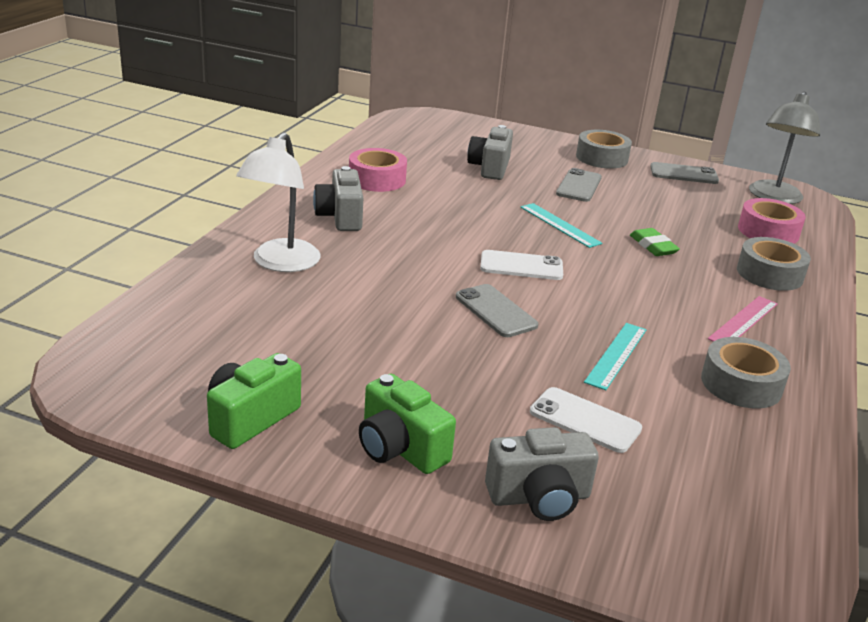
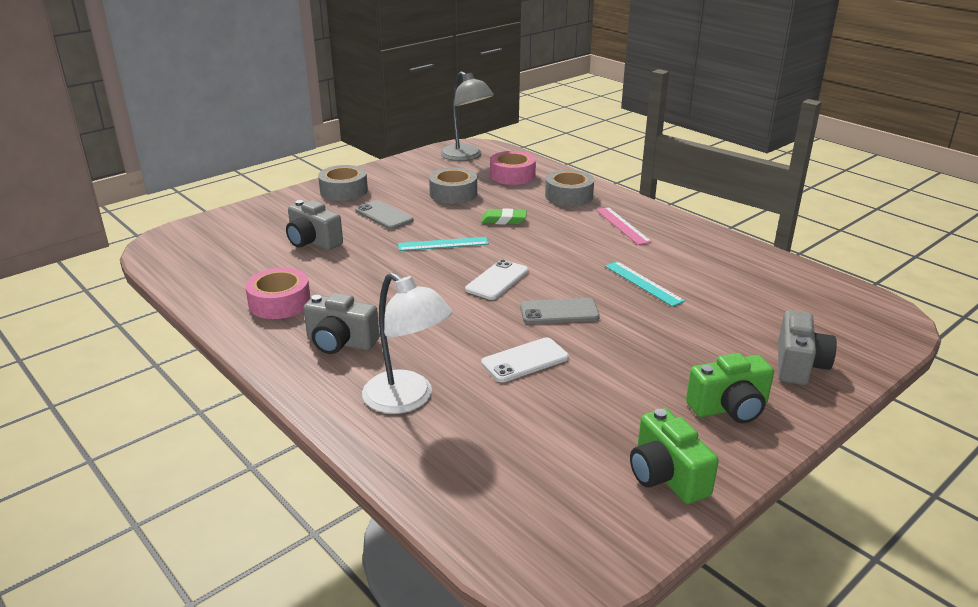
camera: 60 degrees left, 0 degrees up
white phone [530,387,642,453] -> white phone moved to [481,337,569,382]
grey phone [650,162,719,184] -> none
grey tape [701,337,791,408] -> grey tape moved to [429,168,477,204]

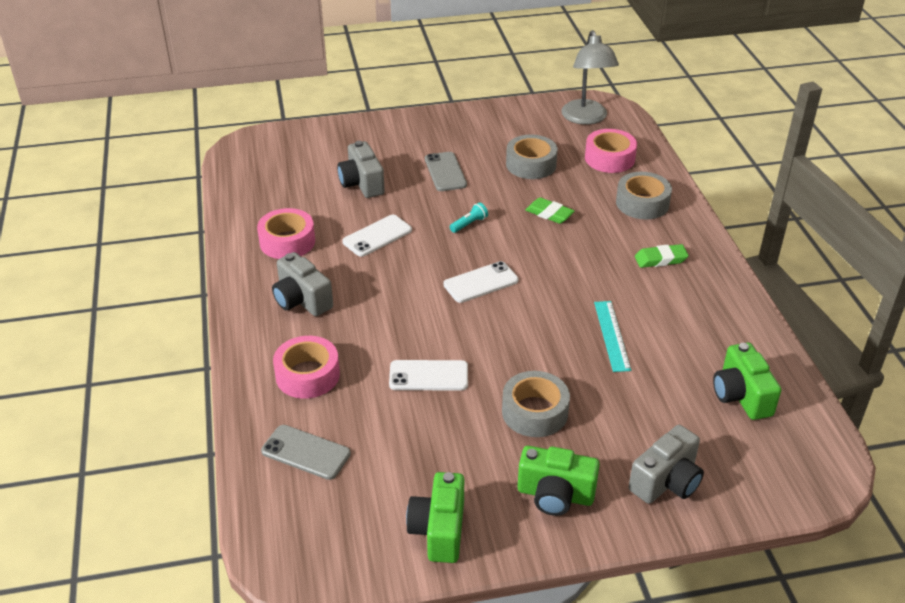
camera: 30 degrees right, 10 degrees up
grey tape [318,165,368,201] -> grey tape moved to [502,371,570,437]
white lamp [362,272,453,414] -> pink tape [273,336,340,399]
turquoise ruler [398,237,489,251] -> turquoise flashlight [450,202,488,233]
grey phone [520,298,600,324] -> grey phone moved to [261,425,351,480]
pink ruler [596,207,652,245] -> green eraser [635,244,689,268]
none -> white phone [342,215,412,257]
none -> green camera [713,343,781,420]

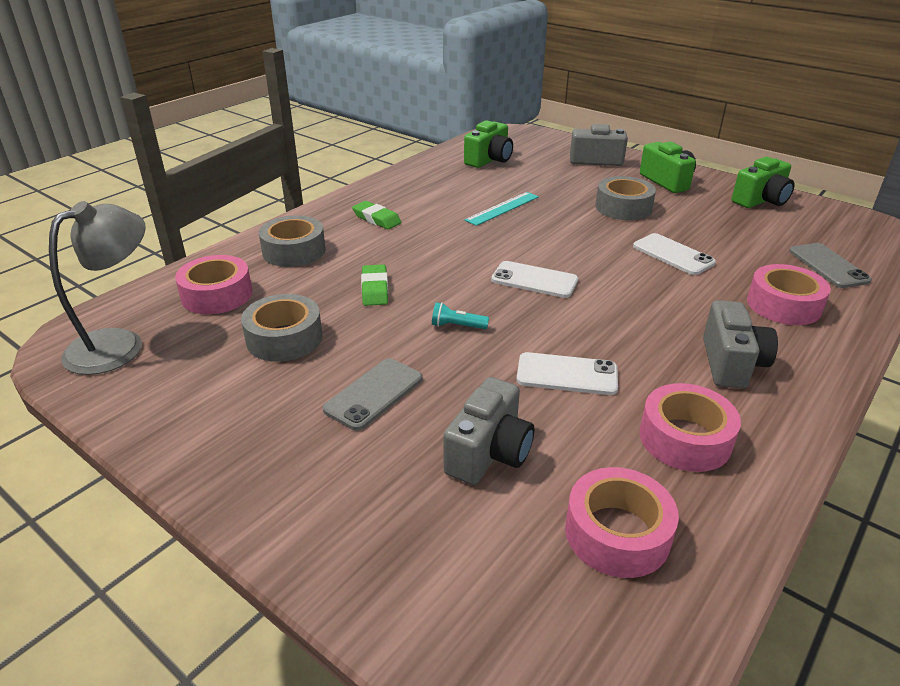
camera: 130 degrees left, 5 degrees down
none -> pink tape [565,467,679,578]

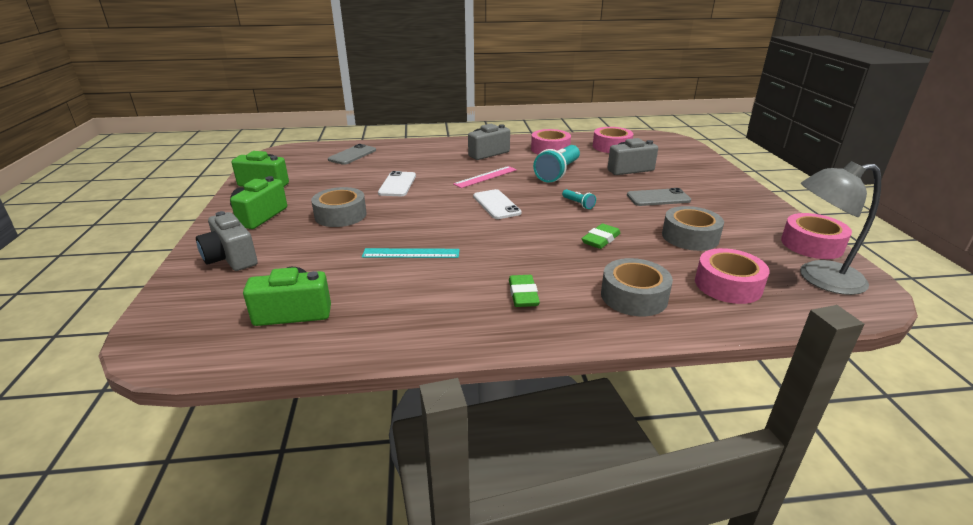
camera: 135 degrees left, 5 degrees down
white phone [516,352,618,395] -> turquoise flashlight [533,145,580,183]
pink tape [747,264,831,325] -> pink tape moved to [781,213,852,259]
none -> pink ruler [453,166,517,188]

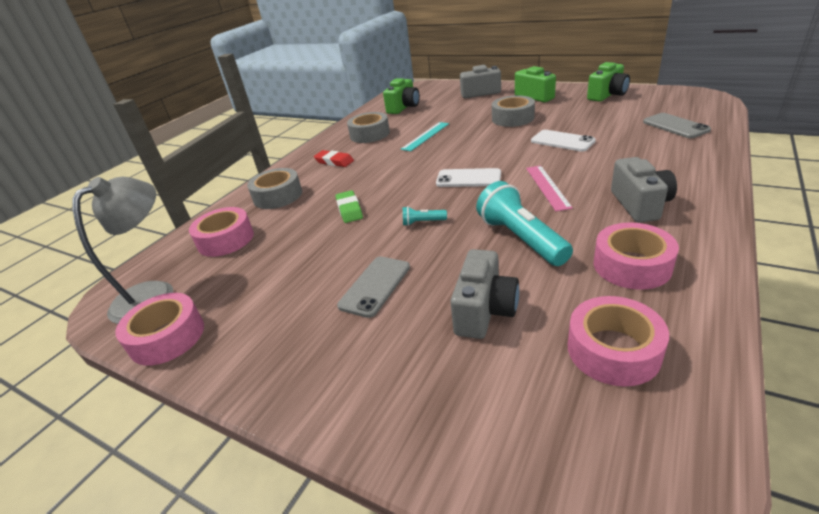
camera: 130 degrees right, 5 degrees up
green eraser [509,275,540,307] -> red eraser [314,150,354,167]
grey tape [662,206,724,251] -> grey tape moved to [347,112,390,143]

